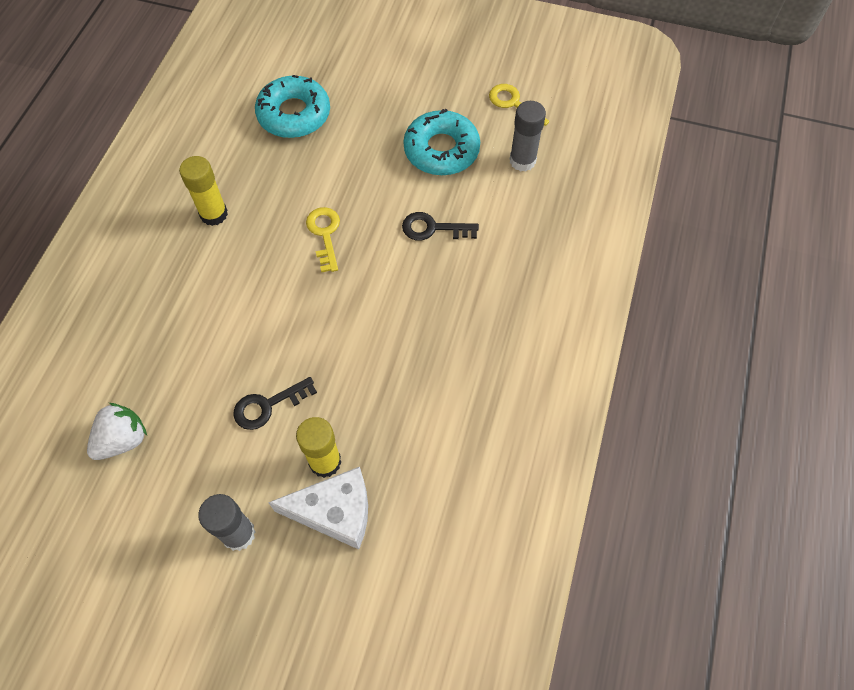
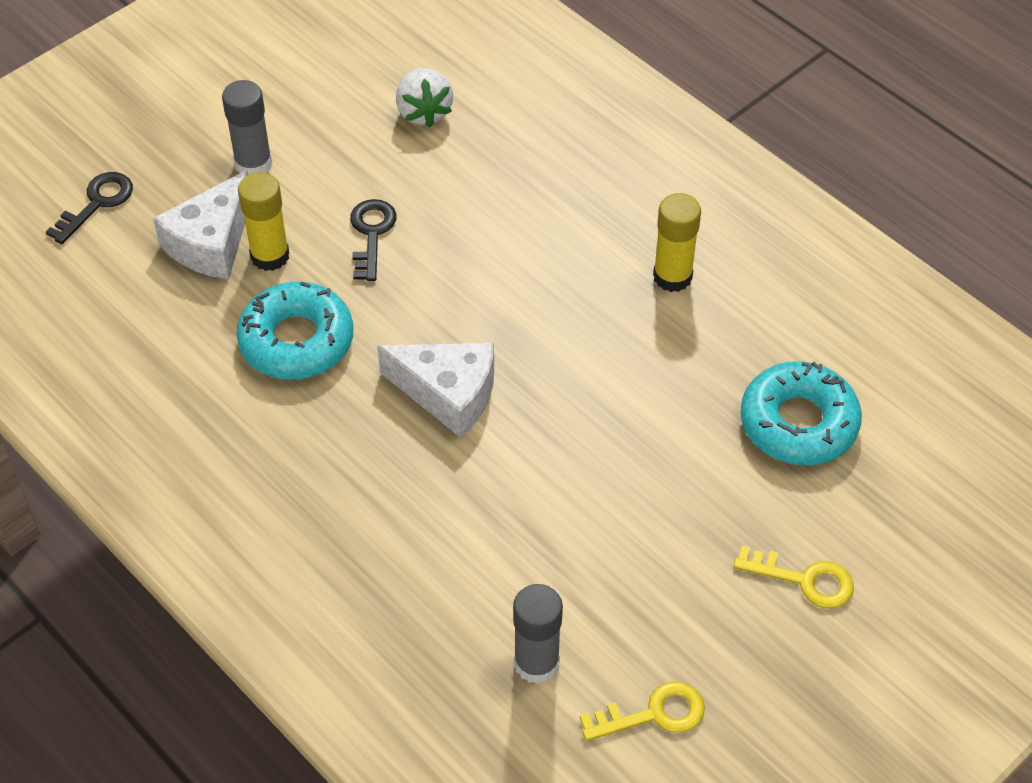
camera: 120 degrees right, 10 degrees down
yellow key [306,207,340,272] -> yellow key moved to [733,546,854,608]
black key [402,212,479,241] -> black key moved to [46,172,133,244]
turquoise donut [403,109,480,175] -> turquoise donut moved to [237,282,353,380]
none -> white cheese [377,342,494,438]

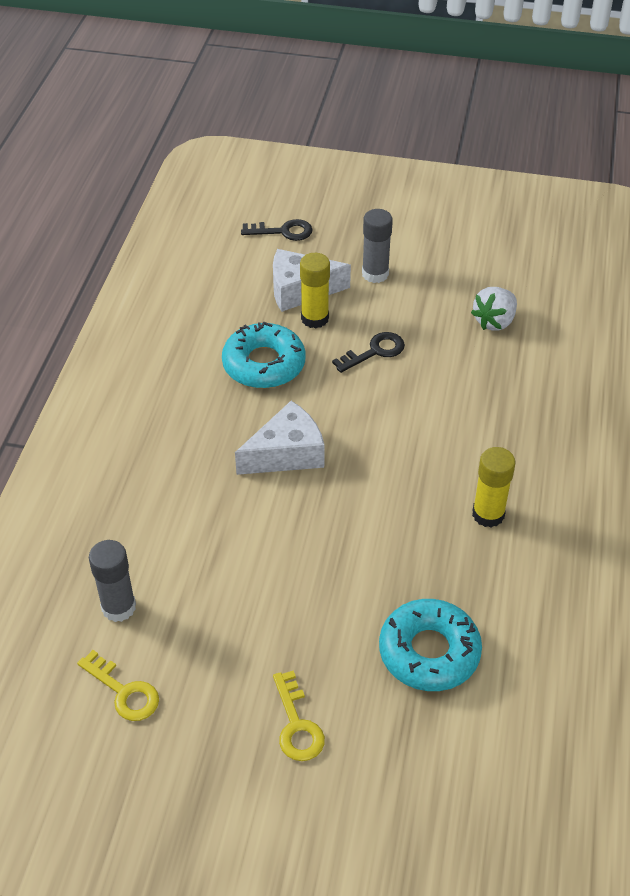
camera: 55 degrees right, 5 degrees down
white cheese [377,342,494,438] -> white cheese turned 105 degrees counterclockwise [235,401,325,475]

